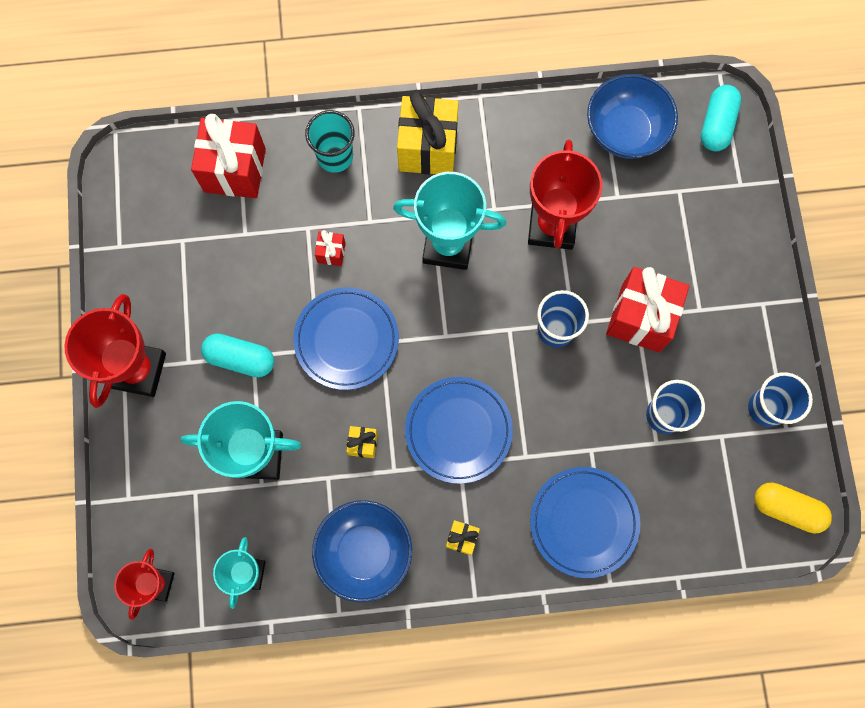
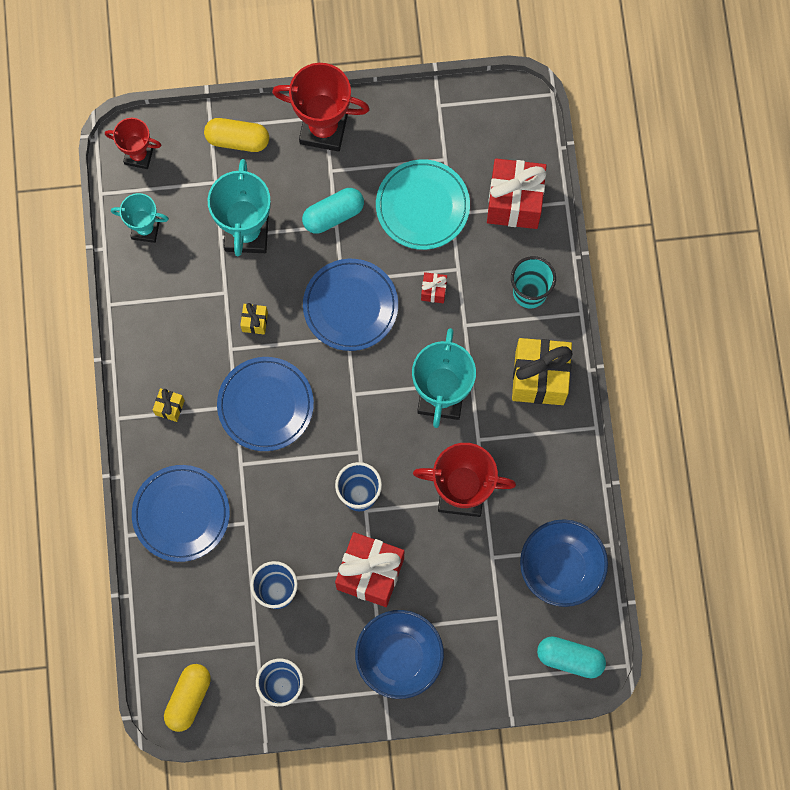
camera: 90 degrees right, 0 degrees up
turquoise capsule [201,333,274,377] -> turquoise capsule turned 45 degrees clockwise [302,188,364,234]
blue bowl [312,500,412,602] -> blue bowl moved to [355,610,444,699]
none -> yellow capsule [204,118,269,152]
none -> turquoise plate [376,159,470,250]

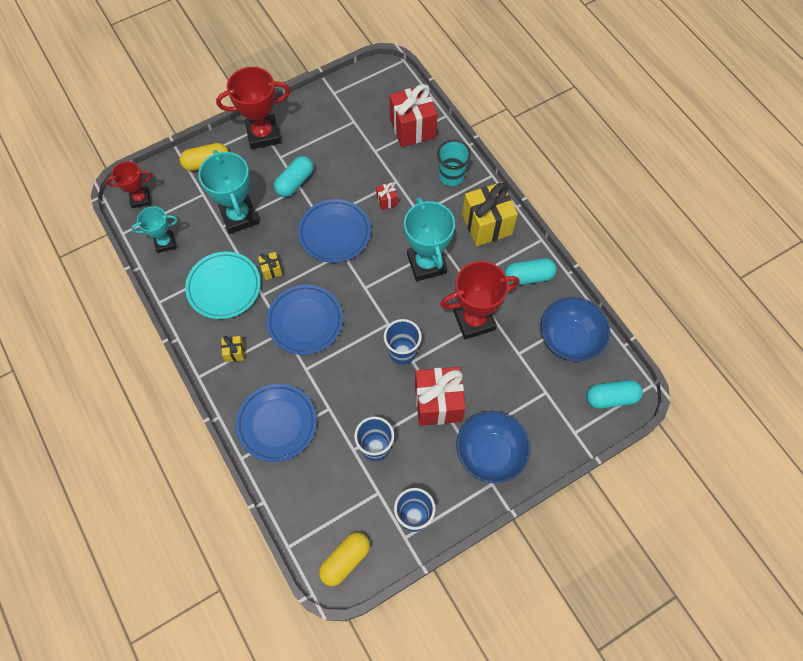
camera: 25 degrees left, 10 degrees down
yellow capsule [164,664,211,732] -> yellow capsule turned 45 degrees clockwise [319,532,370,586]
turquoise plate [376,159,470,250] -> turquoise plate moved to [185,252,261,319]
none -> turquoise capsule [505,258,557,285]

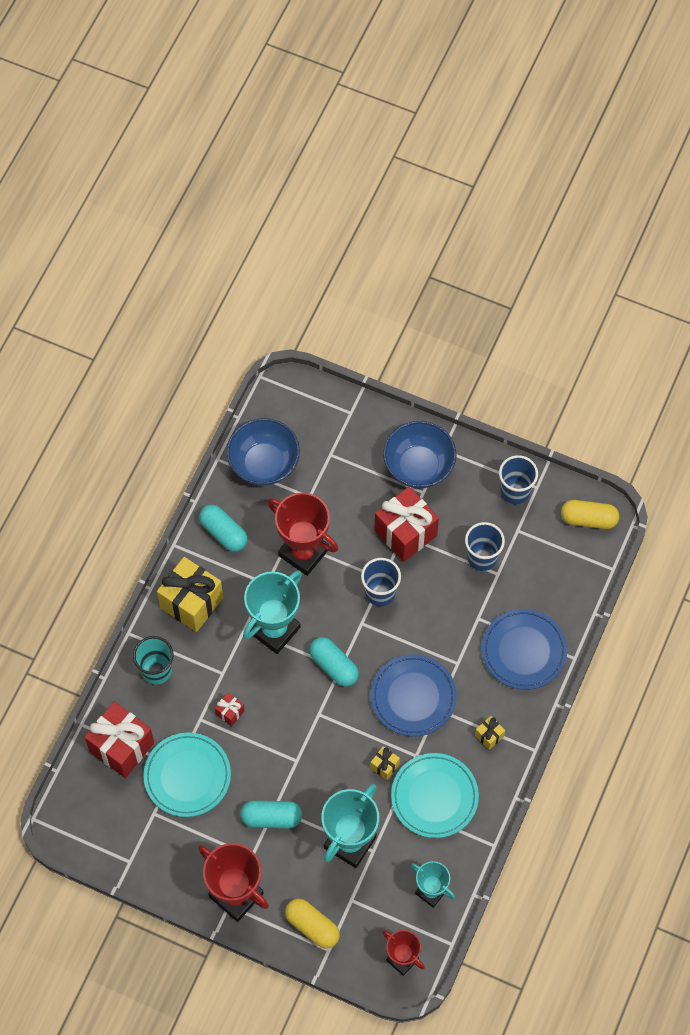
camera: 125 degrees left, 0 degrees up
blue plate [298,199,371,263] -> none
turquoise capsule [586,380,643,409] -> turquoise capsule moved to [309,637,359,687]
none -> turquoise plate [143,732,231,817]

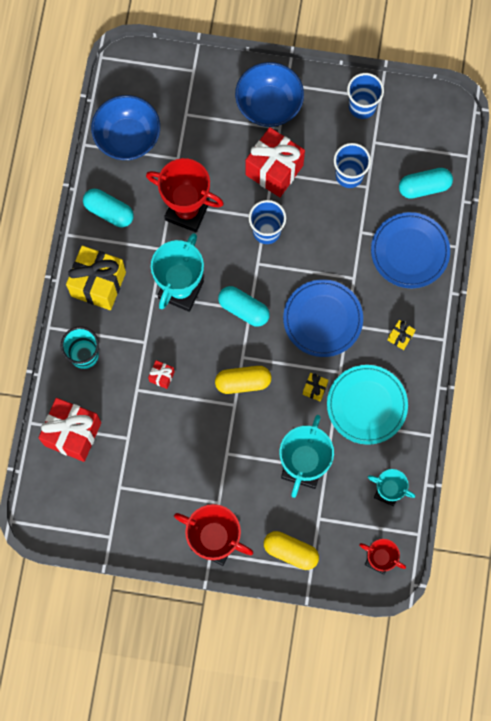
camera: 15 degrees left, 10 degrees up
turquoise plate [143,732,231,817] -> none
turquoise capsule [240,801,302,828] -> turquoise capsule moved to [399,168,453,199]
yellow capsule [561,500,619,529] -> yellow capsule moved to [215,366,271,394]

